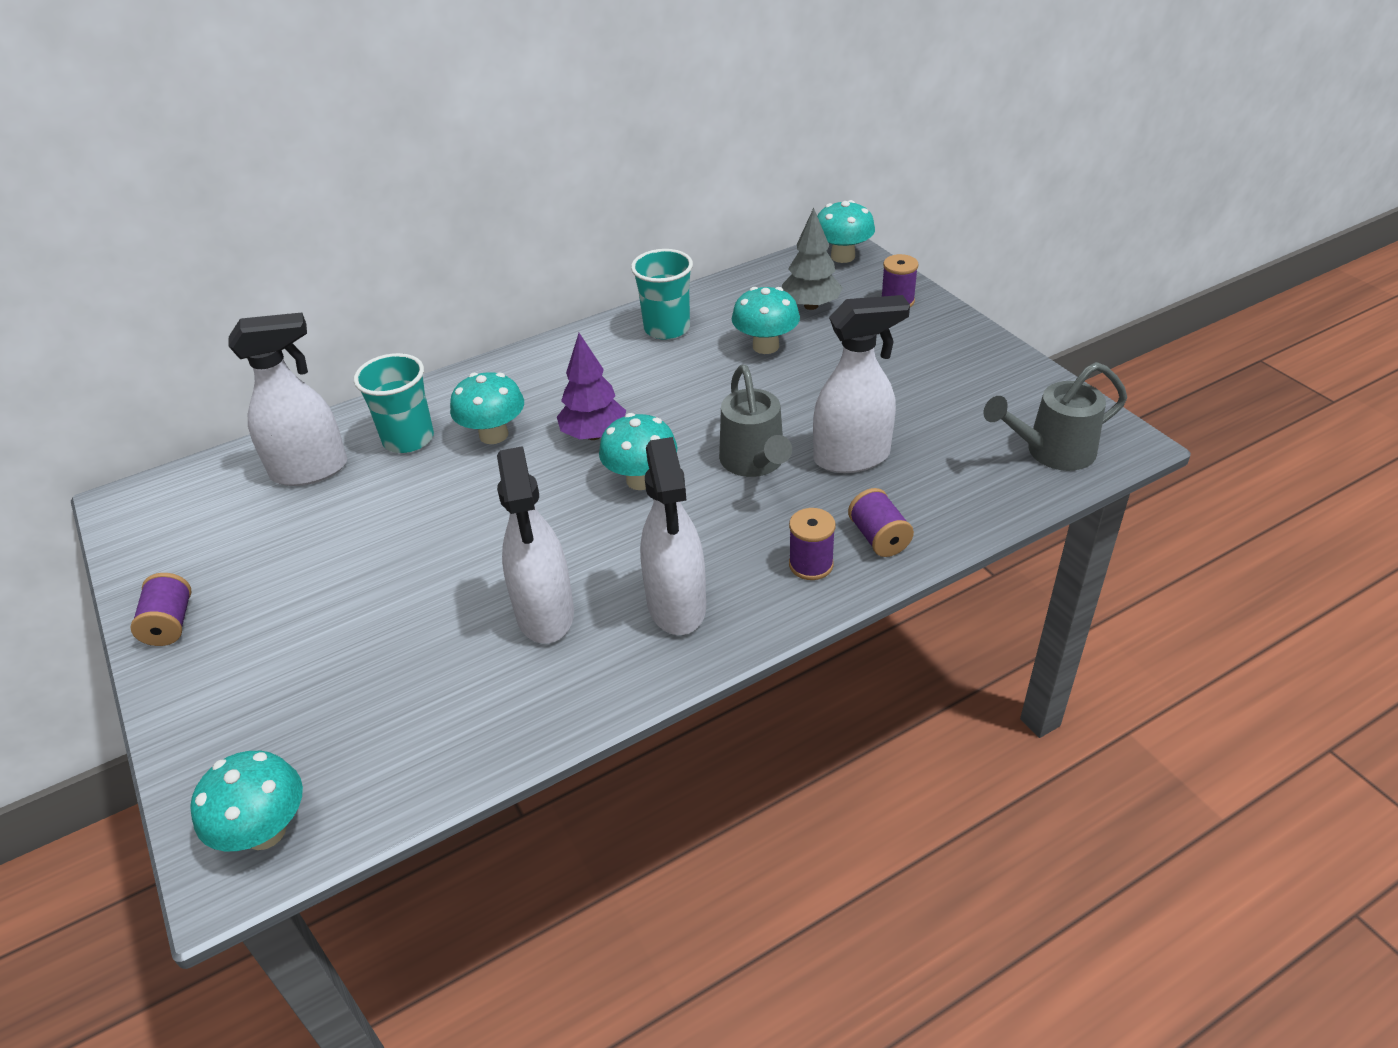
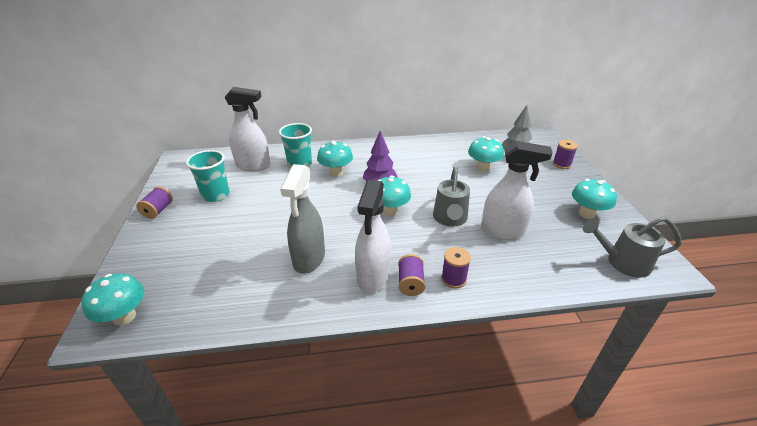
camera: 20 degrees right, 5 degrees down
white spray bottle [497,446,574,644] -> grey spray bottle [280,164,325,274]
turquoise cup [631,249,693,340] -> turquoise cup moved to [186,150,230,202]
turquoise mushroom [817,200,875,263] -> turquoise mushroom moved to [572,179,617,219]
purple spool [848,488,914,557] -> purple spool moved to [398,254,425,296]

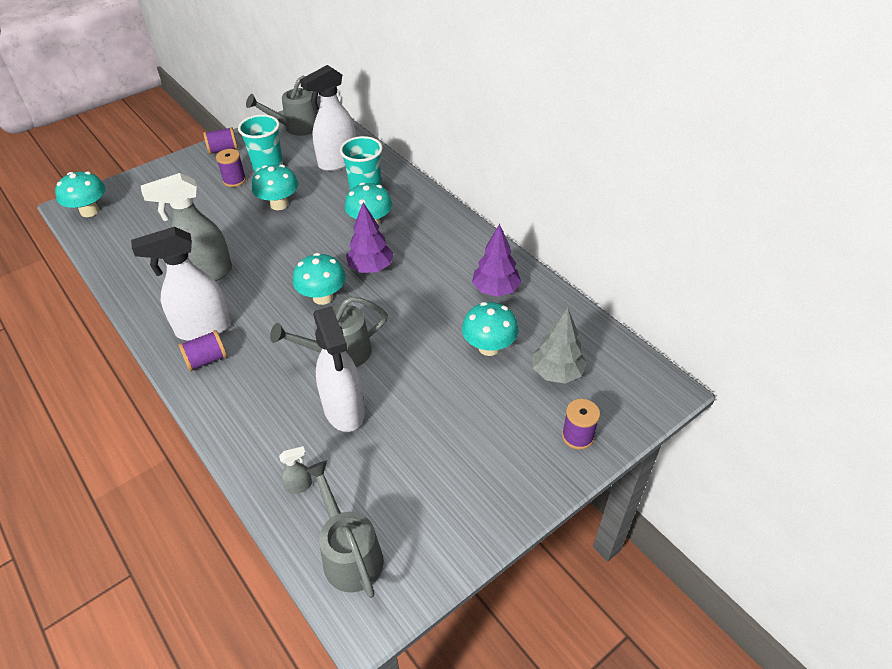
camera: 60 degrees right, 10 degrees up
white spray bottle [224,87,271,171] -> white spray bottle turned 75 degrees clockwise [300,65,356,171]
purple spool [441,247,471,288] -> purple spool moved to [216,149,246,187]
turquoise mushroom [572,179,617,219] -> turquoise mushroom moved to [252,165,298,210]
none -> grey watering can [246,76,319,136]
none -> grey spray bottle [279,446,312,494]
none -> purple tree [472,224,521,297]

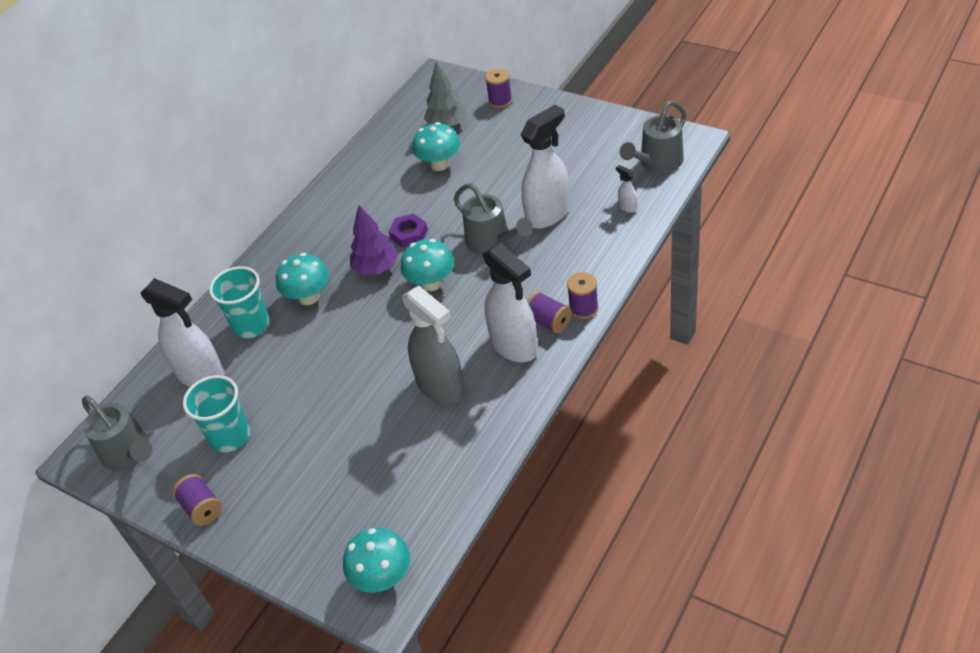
camera: 105 degrees left, 0 degrees up
purple spool [216,149,246,187] -> purple spool moved to [567,272,598,319]
turquoise mushroom [252,165,298,210] -> none
grey spray bottle [279,446,312,494] -> white spray bottle [616,165,637,213]
purple tree [472,224,521,297] -> none
none -> purple nut [389,214,428,248]

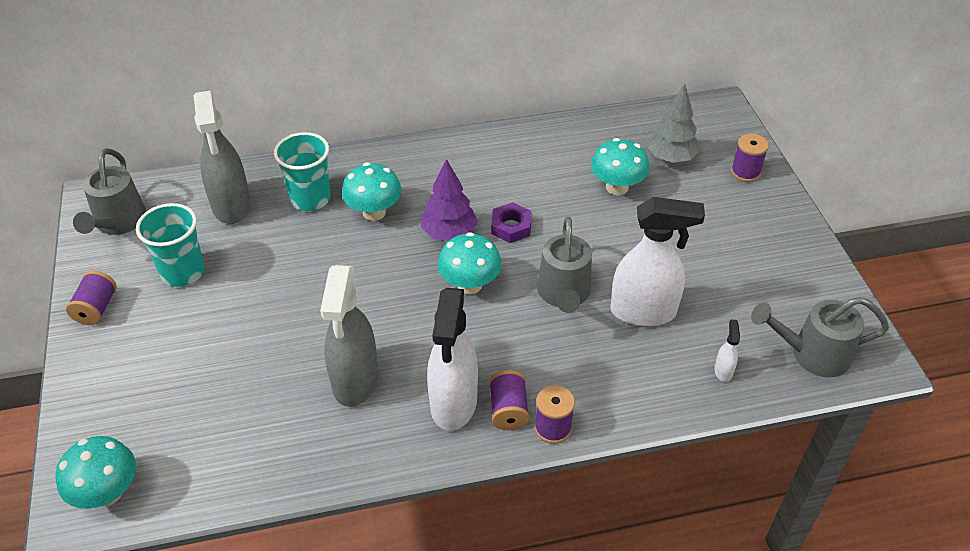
camera: 40 degrees right, 0 degrees up
white spray bottle [141,278,225,387] -> grey spray bottle [193,91,251,224]

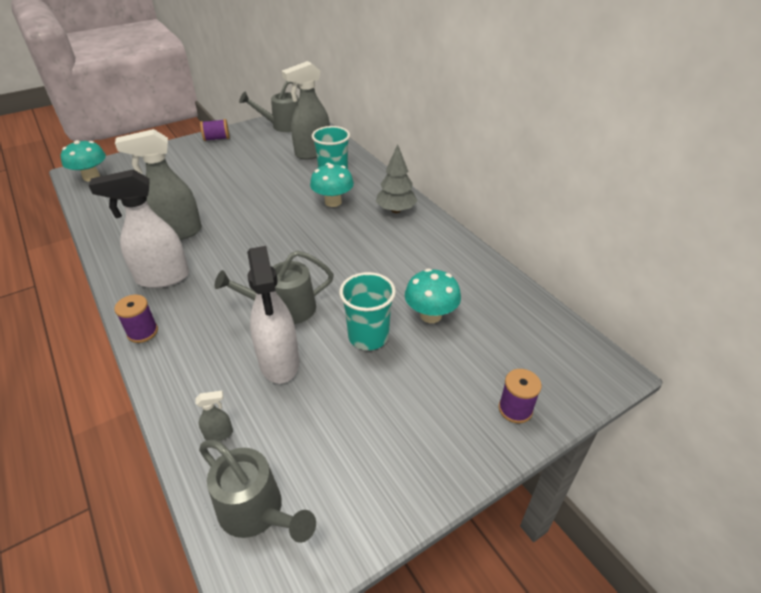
camera: 70 degrees right, 5 degrees down
turquoise cup [136,203,205,287] -> turquoise cup moved to [339,272,396,350]
purple tree [421,159,478,241] -> none
turquoise mushroom [438,232,502,294] -> none
purple spool [489,370,530,430] -> none
purple nut [491,202,532,243] -> none
grey tree [647,84,700,163] -> grey tree moved to [376,144,417,213]
white spray bottle [714,319,740,382] -> grey spray bottle [195,391,233,441]
grey watering can [751,297,889,377] -> grey watering can turned 150 degrees clockwise [199,440,316,543]

